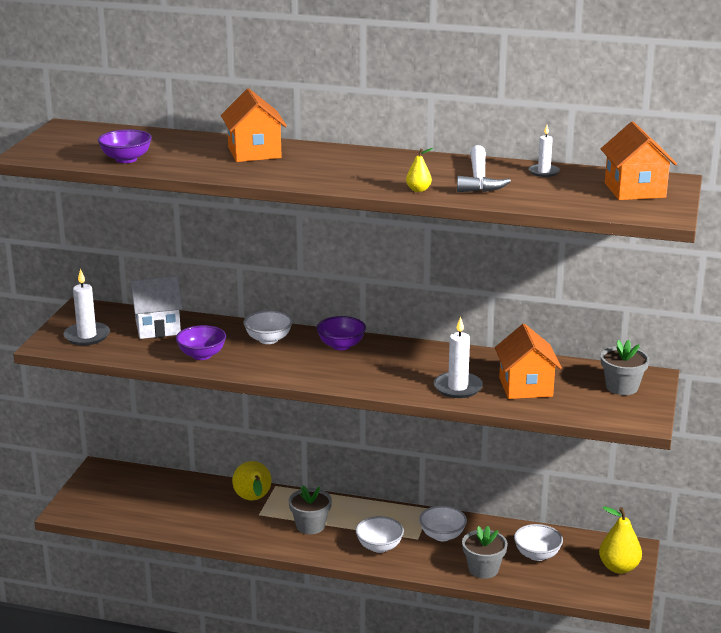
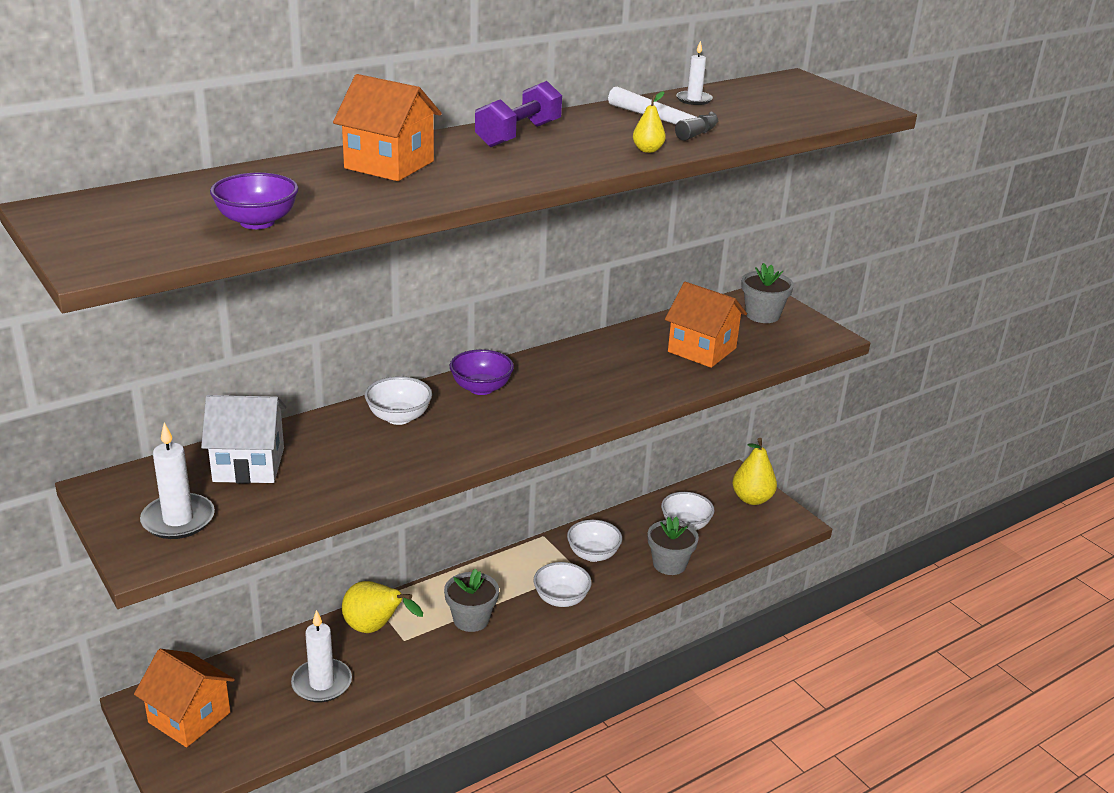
camera: 50 degrees left, 5 degrees up
white house [130,276,183,339] -> white house turned 60 degrees clockwise [201,395,286,484]
purple bowl [176,325,226,360] -> none
white candle [434,317,483,398] -> white candle moved to [291,610,352,702]
orange house [601,121,677,200] -> orange house moved to [134,649,235,747]
none -> purple dumbbell [475,81,562,147]

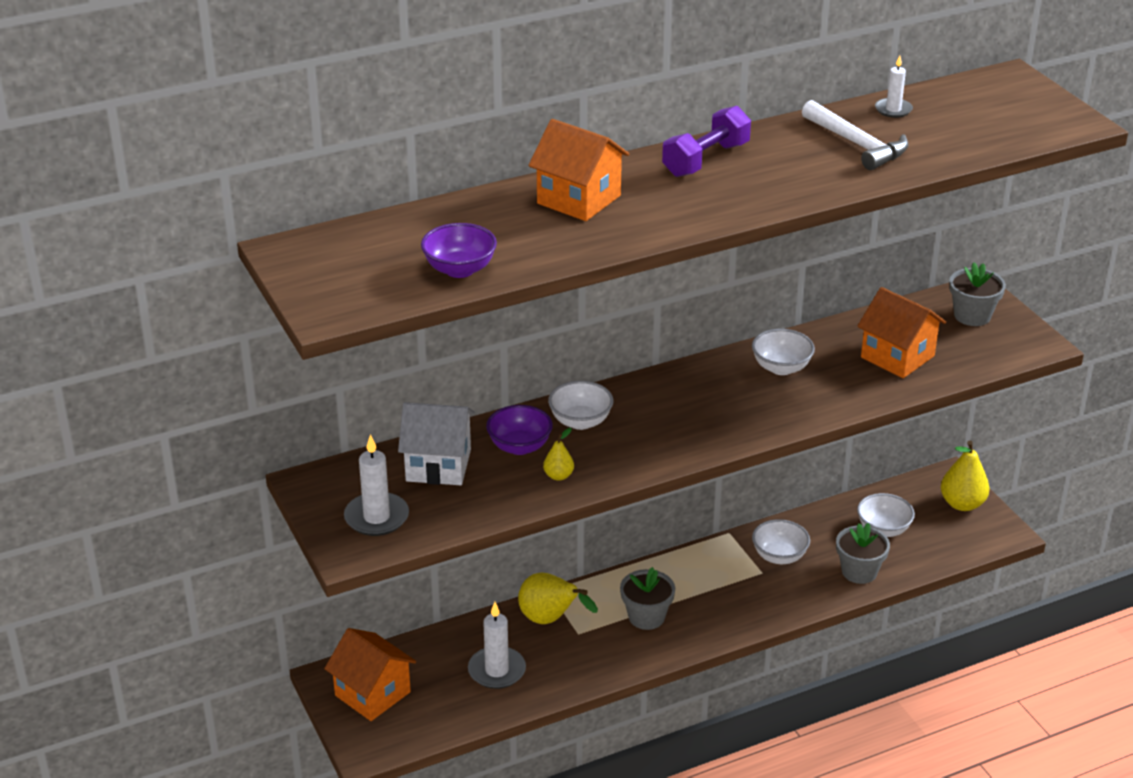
camera: 10 degrees right, 5 degrees up
purple bowl [450,349,514,395] -> purple bowl moved to [486,405,553,455]
white bowl [533,562,592,607] -> white bowl moved to [752,329,815,375]
yellow pear [633,91,666,153] -> yellow pear moved to [543,428,574,481]

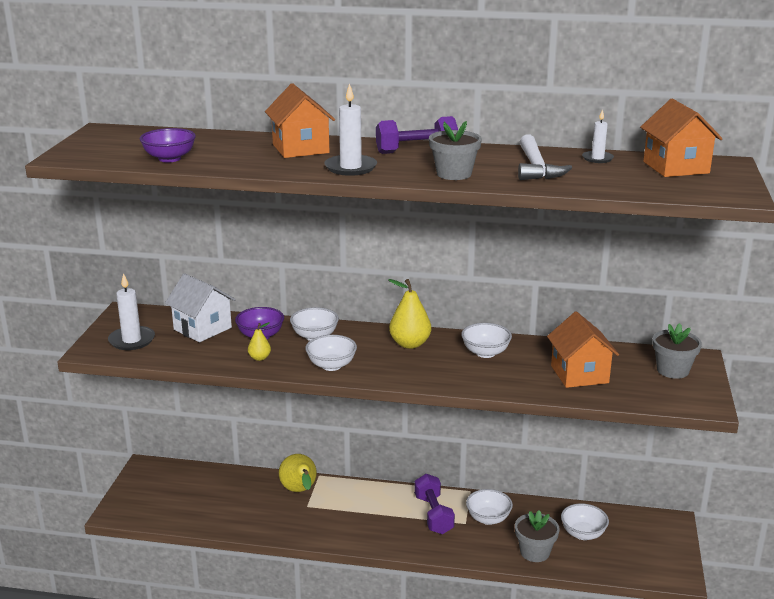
camera: 35 degrees right, 10 degrees down
orange house [324,628,416,721] -> orange house moved to [640,99,723,177]
white candle [468,602,526,689] -> white candle moved to [324,83,377,176]
grey flower pot [620,567,675,630] -> grey flower pot moved to [429,121,482,180]
yellow pear [941,441,990,511] -> yellow pear moved to [388,279,431,349]
none -> white bowl [305,335,357,371]
none -> purple dumbbell [414,474,455,534]

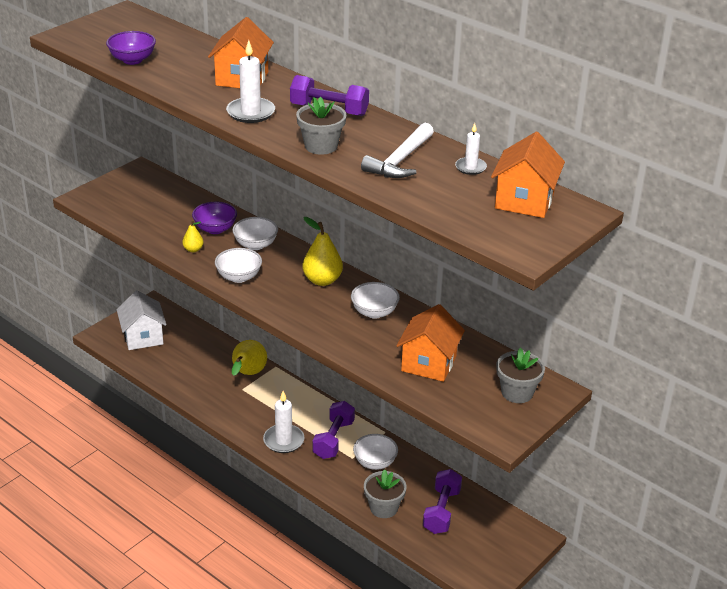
camera: 30 degrees right, 10 degrees up
white candle [108,273,155,350] -> white candle moved to [263,391,305,453]
white house [165,273,236,342] -> white house moved to [117,290,166,350]
white bowl [561,503,609,540] -> purple dumbbell [423,469,462,534]

